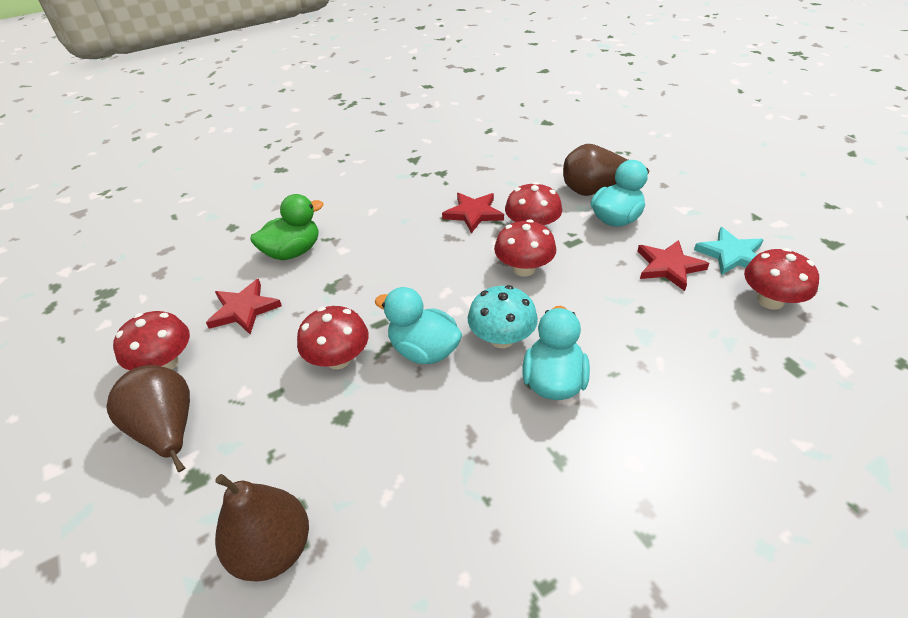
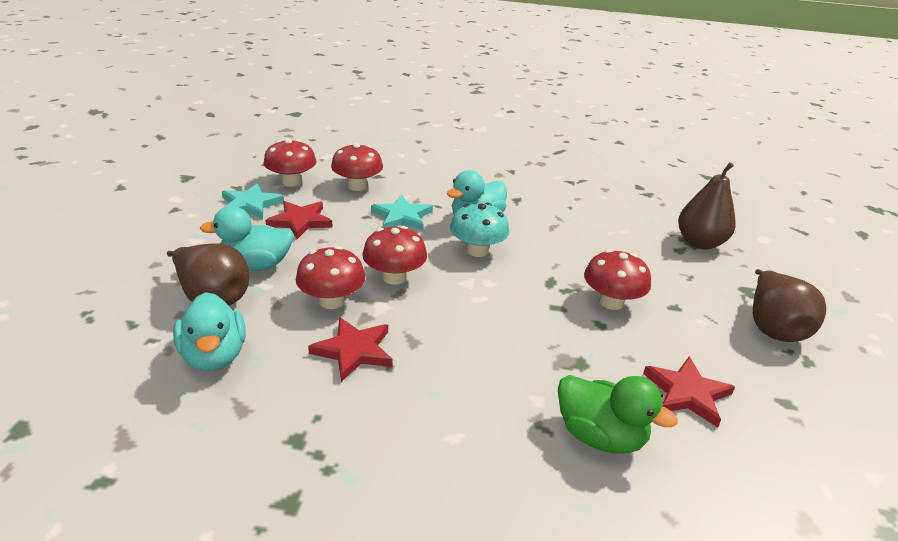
camera: 145 degrees left, 10 degrees down
red mushroom [113,311,190,370] -> red mushroom moved to [331,143,383,191]
green duck [250,194,324,260] -> green duck turned 150 degrees counterclockwise [558,375,678,453]
turquoise duck [375,287,462,364] -> turquoise duck moved to [173,292,246,371]
none -> turquoise star [371,195,433,231]

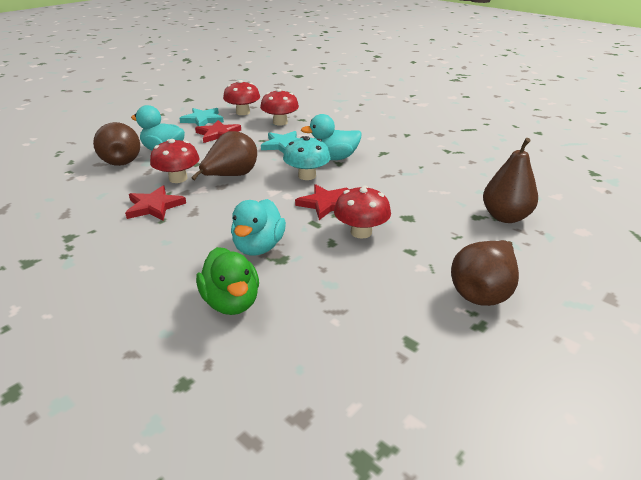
camera: 35 degrees right, 0 degrees up
turquoise duck [173,292,246,371] -> turquoise duck moved to [231,199,286,256]
red mushroom [362,226,427,285] -> brown pear [191,131,257,180]
red star [643,357,735,428] -> red star moved to [295,184,349,220]

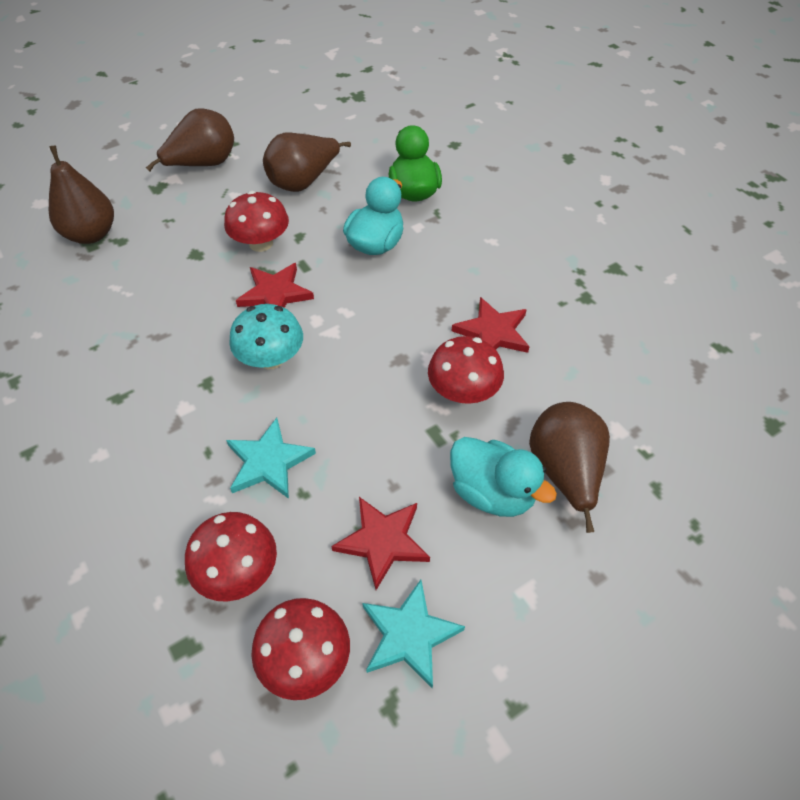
camera: 165 degrees left, 20 degrees up
brown pear [191,131,257,180] -> brown pear moved to [263,133,351,192]
turquoise duck [301,114,362,160] -> none

